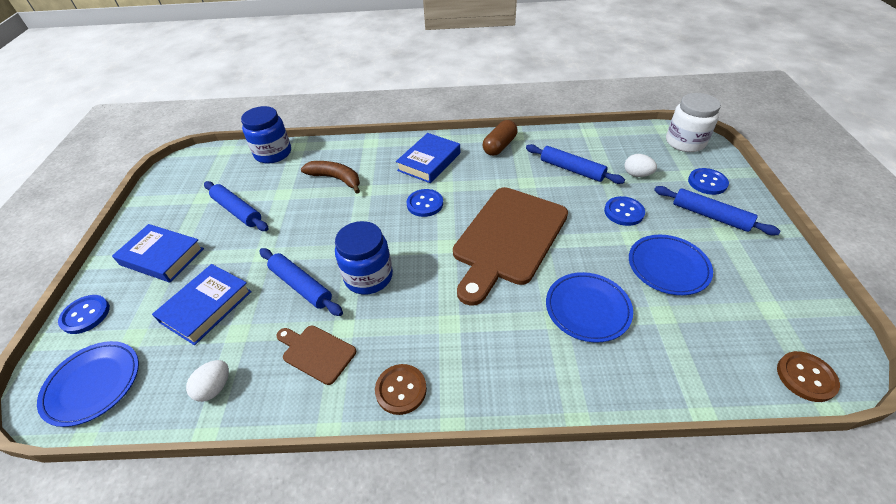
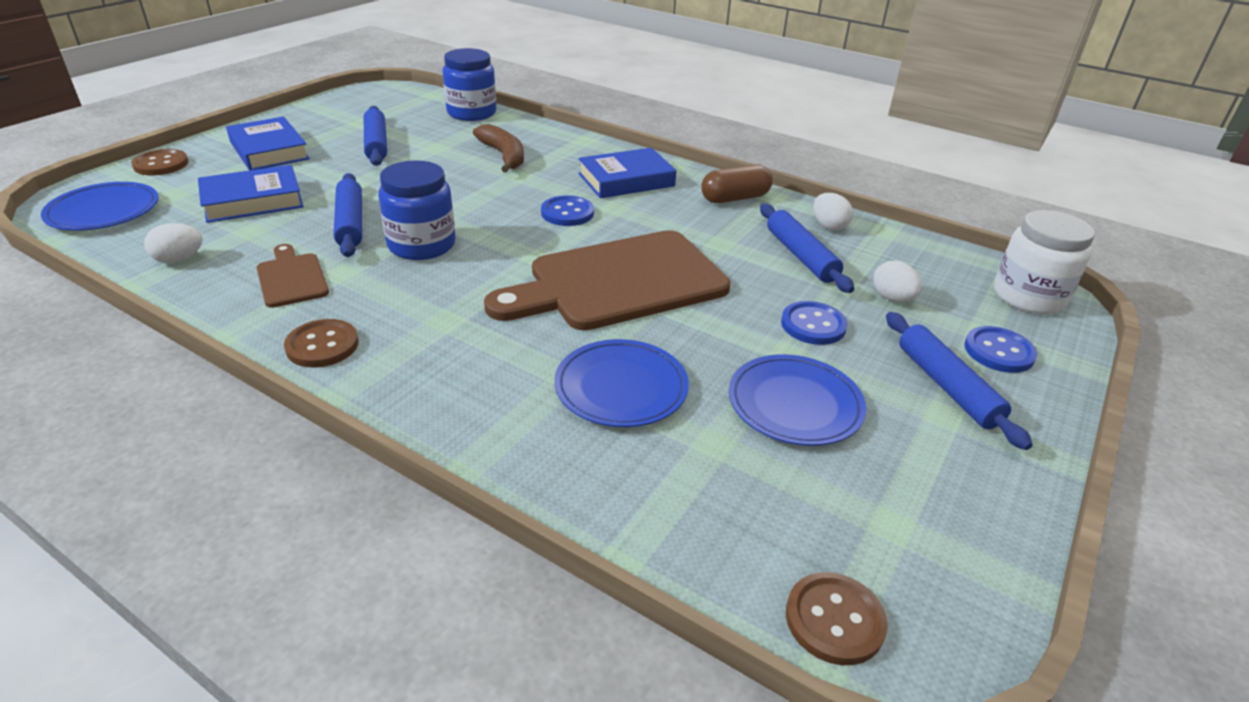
camera: 30 degrees right, 10 degrees down
blue button [58,295,110,334] -> brown button [131,149,189,175]
none -> white egg [813,193,853,230]

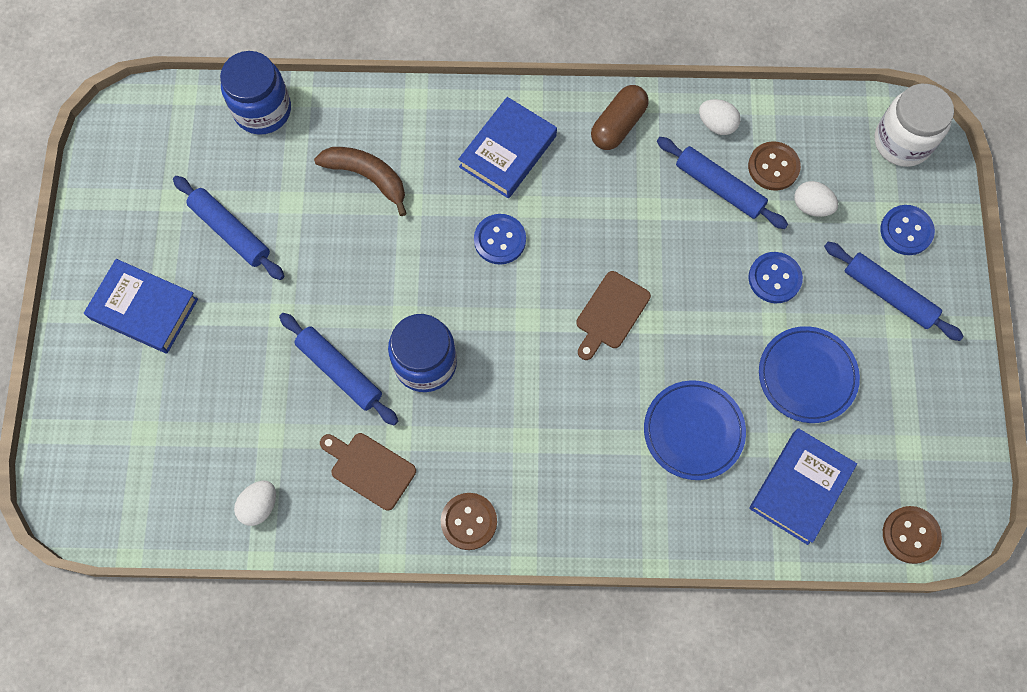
camera: 30 degrees left, 35 degrees up
blue plate [41,182,159,231] -> none
brown button [131,149,189,175] -> brown button moved to [748,141,801,191]
blue book [198,165,304,223] -> blue book moved to [749,428,857,545]
brown cutting board [484,230,730,330] -> brown cutting board [576,271,651,360], size x0.46

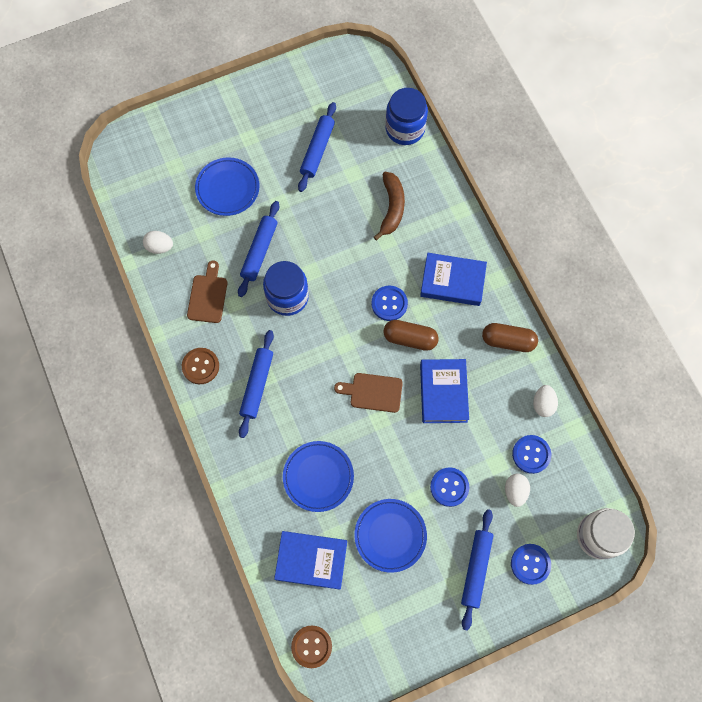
camera: 65 degrees right, 0 degrees up
blue book [84,259,198,354] -> blue book moved to [420,359,469,423]
blue rolling pin [657,137,788,229] -> blue rolling pin moved to [239,330,274,438]
brown button [748,141,801,191] -> blue button [512,435,551,474]
none -> blue plate [195,157,259,216]
none -> brown capsule [383,320,439,351]

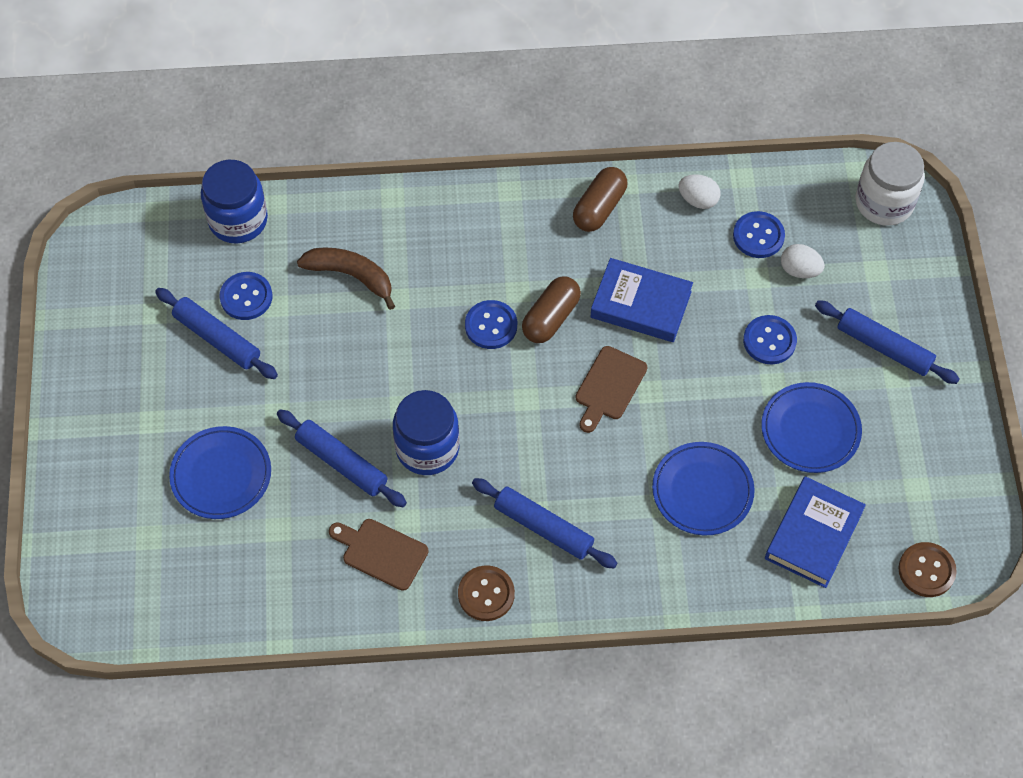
camera: 70 degrees left, 10 degrees down
white egg [143,231,173,254] -> none
blue book [420,253,487,306] -> none
blue button [511,544,551,585] -> blue button moved to [219,272,273,320]

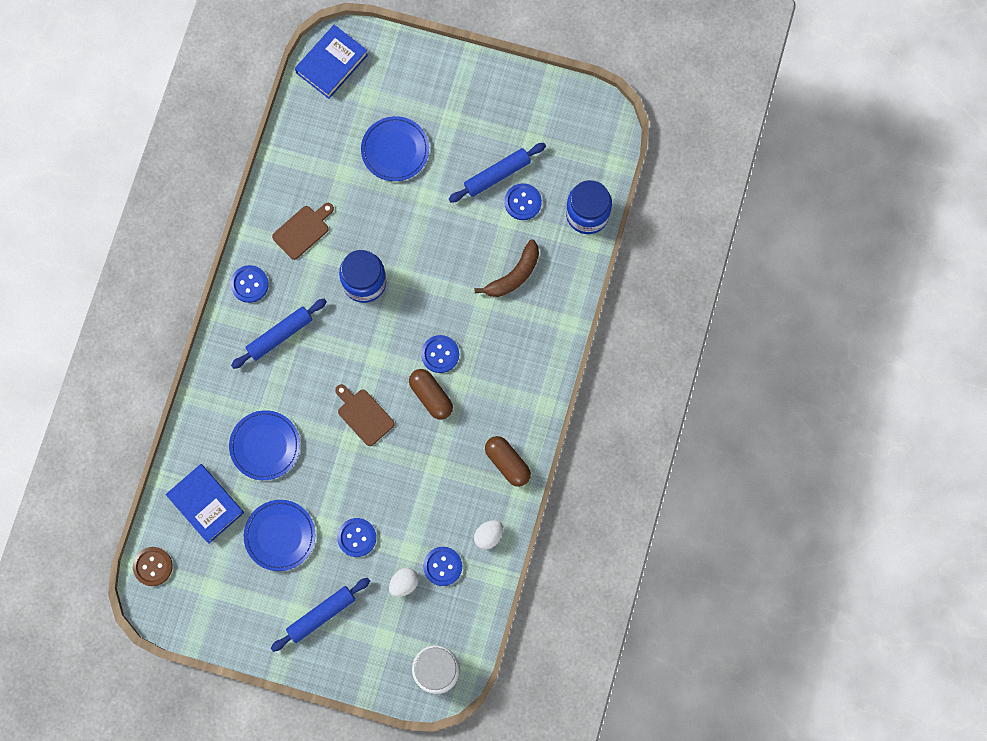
camera: 110 degrees right, 15 degrees up
blue rolling pin [277,409,407,507] -> none
brown button [458,565,515,621] -> blue button [230,265,269,303]
blue book [590,258,693,342] -> blue book moved to [295,25,368,99]

